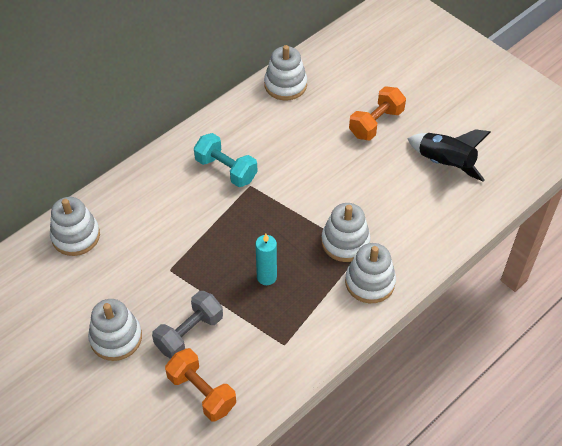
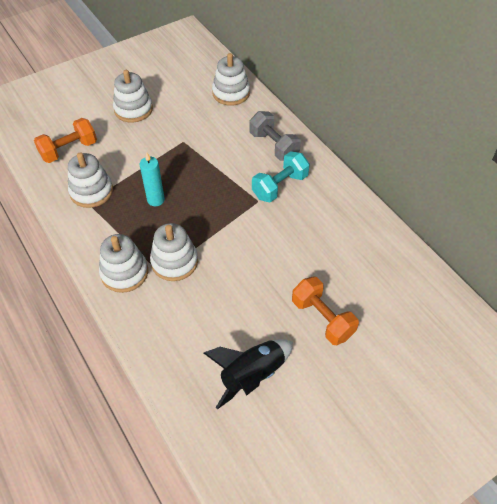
camera: 100 degrees right, 0 degrees up
grey dumbbell [152,291,223,359] -> grey dumbbell moved to [249,111,301,161]
white stacking toy [264,45,307,101] -> white stacking toy moved to [68,153,113,208]

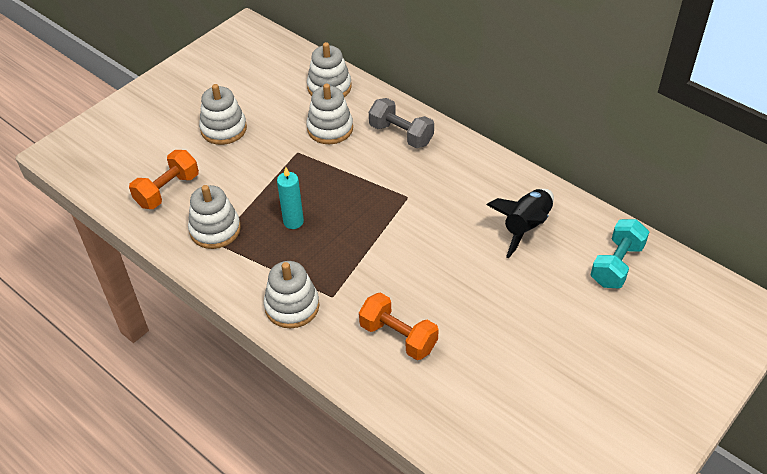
camera: 15 degrees left, 5 degrees down
white stacking toy [150,223,198,281] -> white stacking toy moved to [306,83,353,144]
black rocket [204,339,293,409] -> black rocket moved to [487,189,554,258]
turquoise dumbbell [252,151,310,202] -> turquoise dumbbell moved to [591,219,649,288]
orange dumbbell [292,277,359,345] -> orange dumbbell moved to [359,292,439,360]

